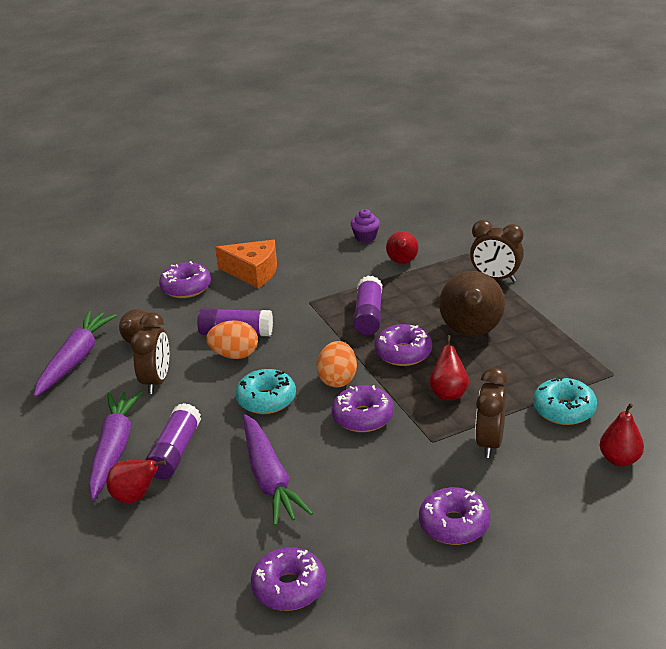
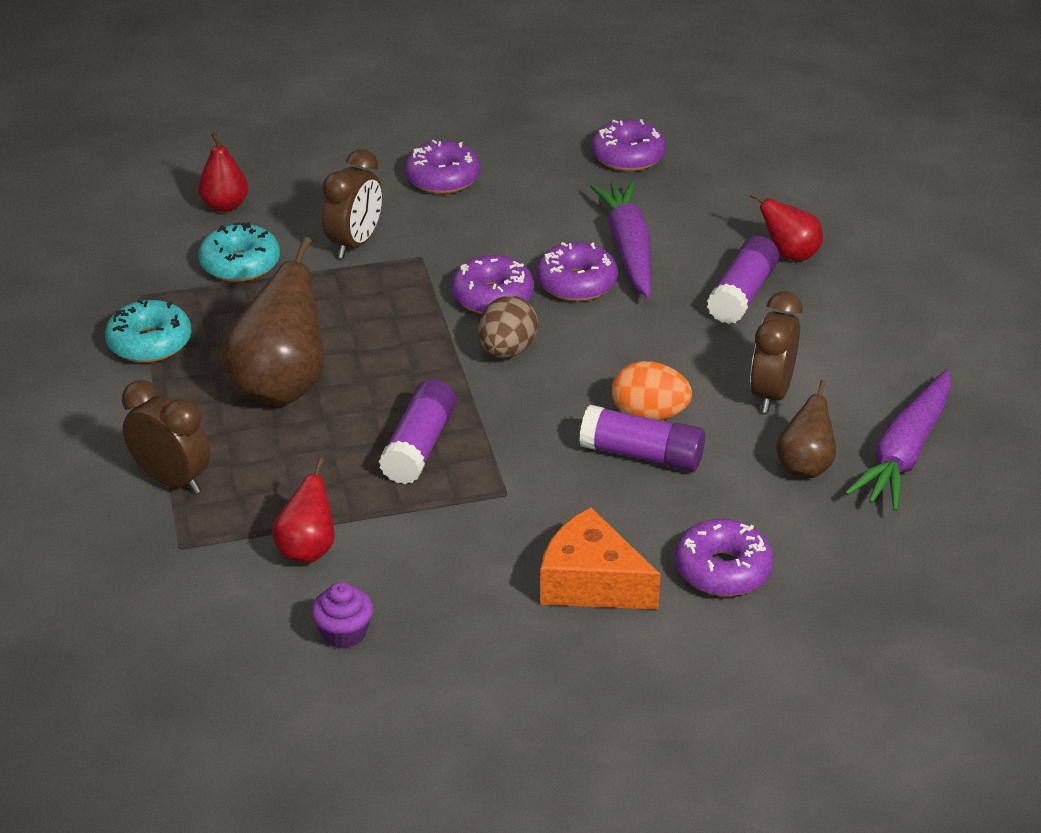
camera: 170 degrees left, 5 degrees up
purple carrot [88,391,142,500] -> none
turquoise donut [235,369,296,414] -> turquoise donut moved to [105,299,192,363]
orange egg [317,341,357,388] -> brown egg [478,295,538,358]
purple donut [374,324,432,366] -> purple donut moved to [536,242,618,301]
red pear [430,335,469,400] -> none

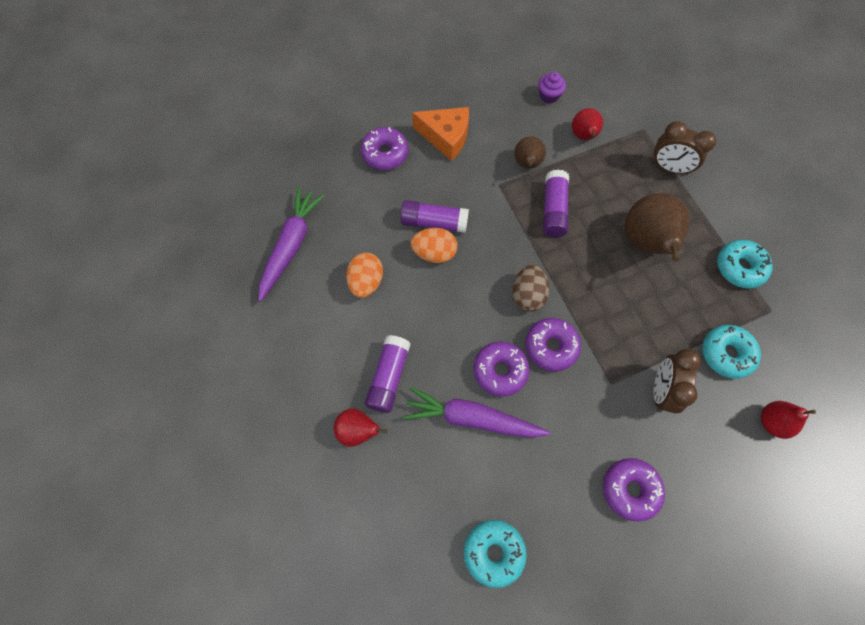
camera: 170 degrees right, 30 degrees up
purple carrot [590,181,651,298] -> purple carrot turned 120 degrees clockwise [403,387,550,438]
purple donut [591,119,666,171] -> turquoise donut [464,520,527,588]
brown clock [750,291,803,413] -> orange egg [346,252,383,298]
brown pear [776,380,836,478] -> brown pear moved to [514,136,546,168]

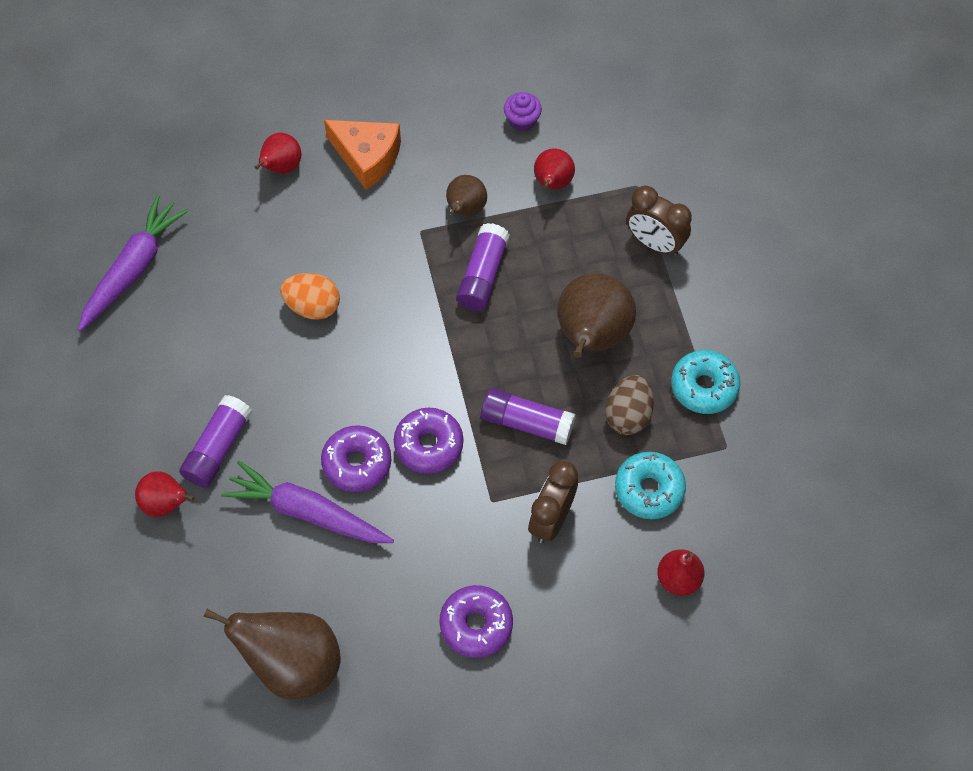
camera: 10 degrees right, 5 degrees down
orange egg [346,252,383,298] -> none
purple donut [360,127,409,170] -> red pear [255,133,301,174]
purple glue stick [400,200,469,233] -> purple glue stick moved to [481,388,576,445]
turquoise donut [464,520,527,588] -> brown pear [203,609,341,700]
brown egg [512,264,549,312] -> brown egg moved to [605,375,654,435]

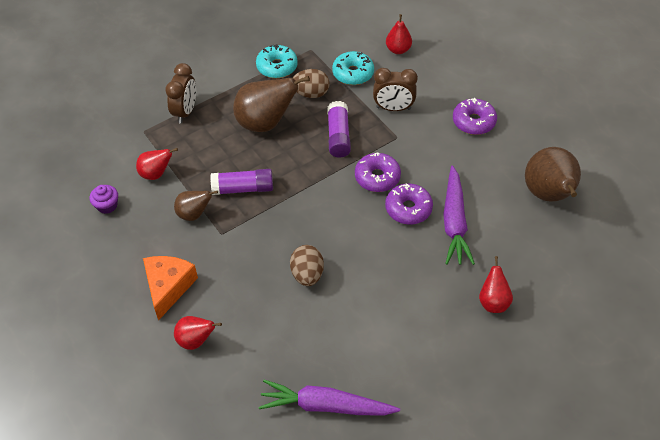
camera: 110 degrees left, 10 degrees down
purple glue stick [179,395,252,488] -> none
orange egg [280,273,340,320] -> brown egg [290,245,324,286]

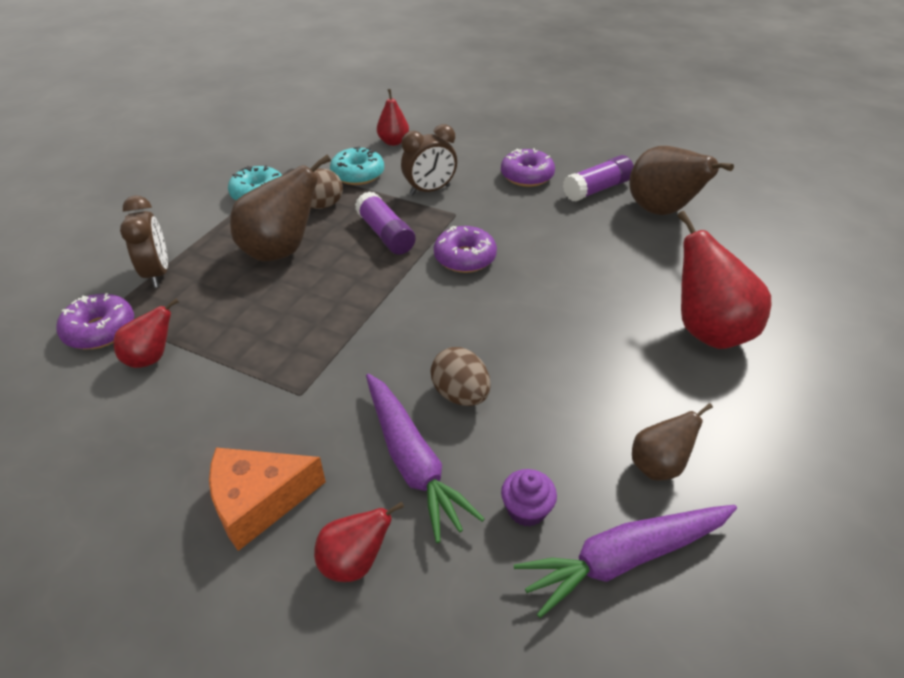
camera: 30 degrees left, 10 degrees down
purple cupcake [90,185,118,214] -> purple cupcake moved to [501,469,557,527]
orange cheese [143,256,198,321] -> orange cheese turned 90 degrees counterclockwise [209,448,326,551]
brown pear [174,191,218,221] -> brown pear moved to [632,403,713,481]
purple glue stick [210,169,273,195] -> purple glue stick moved to [563,155,634,202]
purple donut [385,183,433,225] -> purple donut moved to [56,293,134,349]
purple carrot [443,165,475,265] -> purple carrot moved to [366,374,485,543]
red pear [479,256,513,313] -> red pear [677,211,772,349], size x1.80

